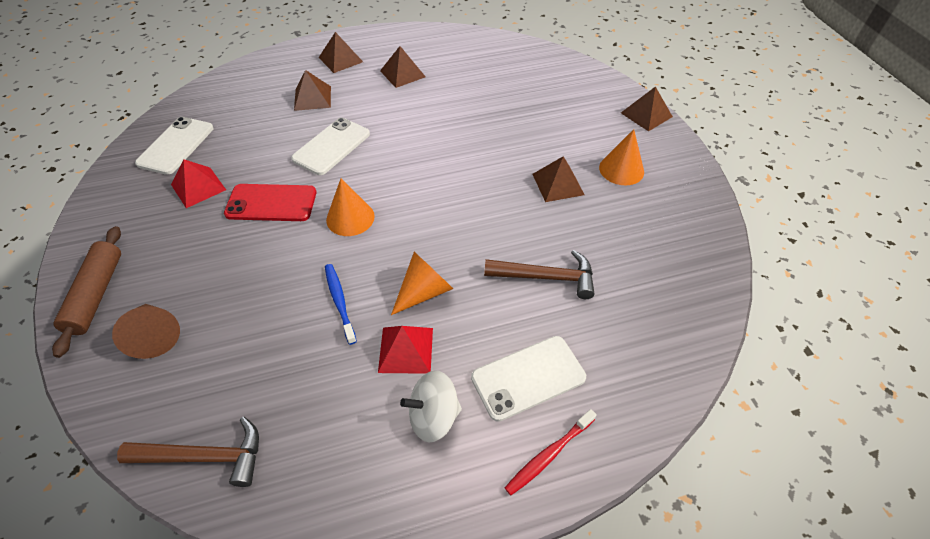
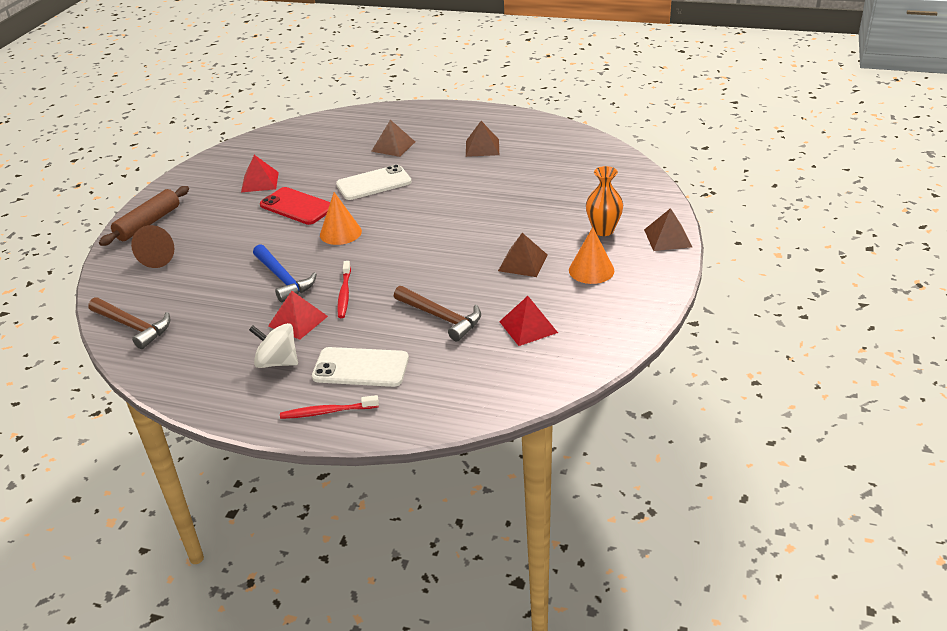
camera: 35 degrees right, 15 degrees down
white phone [135,117,214,175] -> none
brown pyramid [319,32,363,73] -> none
blue toothbrush [325,264,357,345] -> blue hammer [253,244,317,302]
orange cone [391,252,453,315] -> red toothbrush [337,261,351,318]
none -> red pyramid [499,296,558,346]
none -> orange vase [586,166,623,236]

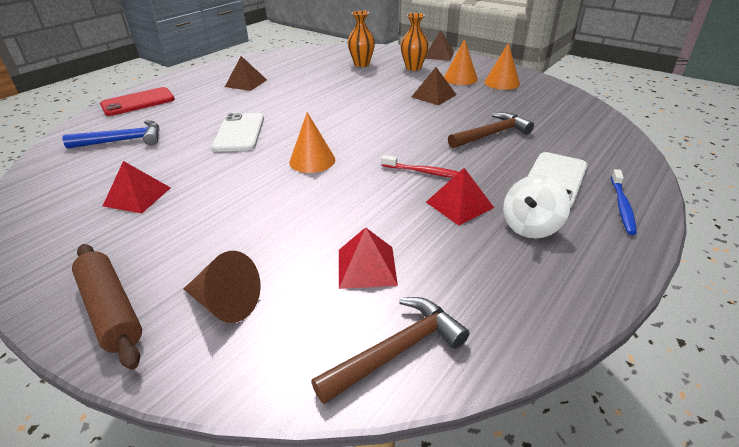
camera: 70 degrees left, 0 degrees up
blue hammer [253,244,317,302] -> blue hammer moved to [63,120,160,148]
red phone [260,187,330,225] -> red phone moved to [100,87,175,116]
red toothbrush [280,395,379,419] -> blue toothbrush [611,169,637,235]
brown pyramid [371,120,415,157] -> none
red pyramid [499,296,558,346] -> red pyramid moved to [339,227,398,289]
none -> orange vase [347,11,375,67]
none -> orange cone [484,43,520,90]

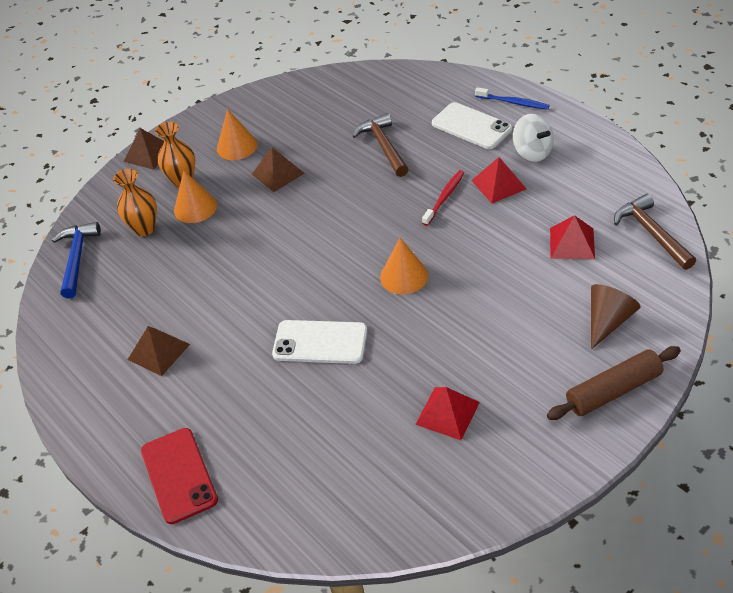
camera: 75 degrees left, 10 degrees up
blue hammer [63,120,160,148] -> blue hammer moved to [52,222,101,298]
orange cone [484,43,520,90] -> orange cone moved to [174,170,217,223]

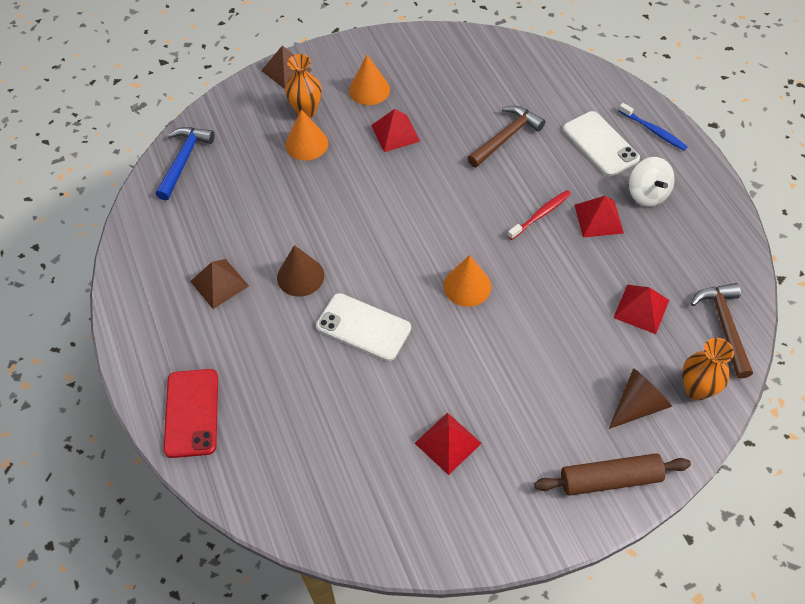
camera: 15 degrees right, 10 degrees up
orange vase [113,169,157,236] -> orange vase moved to [682,338,734,400]
brown pyramid [252,147,305,192] -> red pyramid [371,109,420,152]
brown hammer [352,113,409,177] -> brown hammer turned 45 degrees clockwise [467,106,545,167]
none -> brown cone [277,245,324,297]

